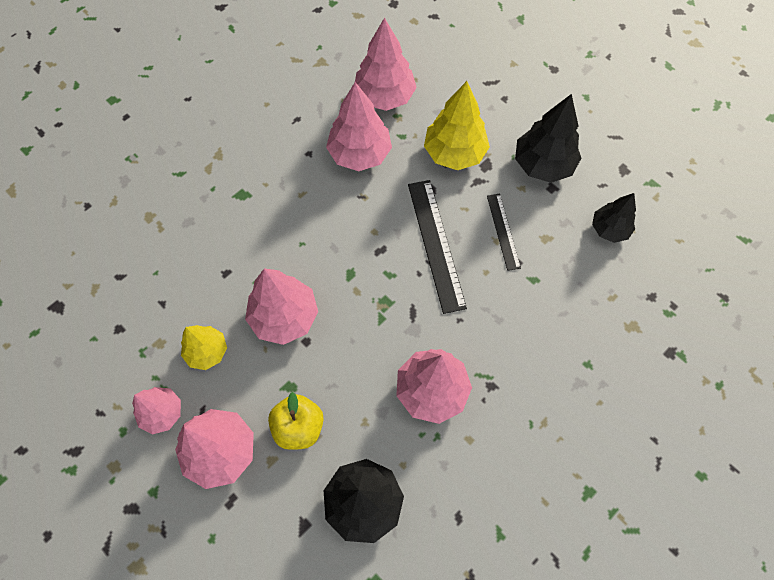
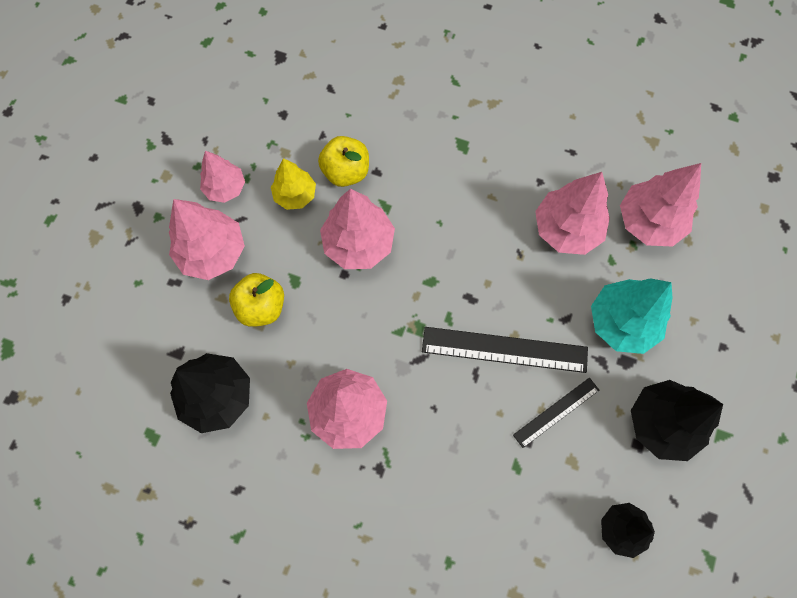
camera: 65 degrees right, 5 degrees up
black ruler [408,180,467,314] -> black ruler turned 45 degrees clockwise [422,327,588,373]
yellow tree [424,81,490,170] -> turquoise tree [591,278,673,354]
none -> yellow apple [318,136,369,187]

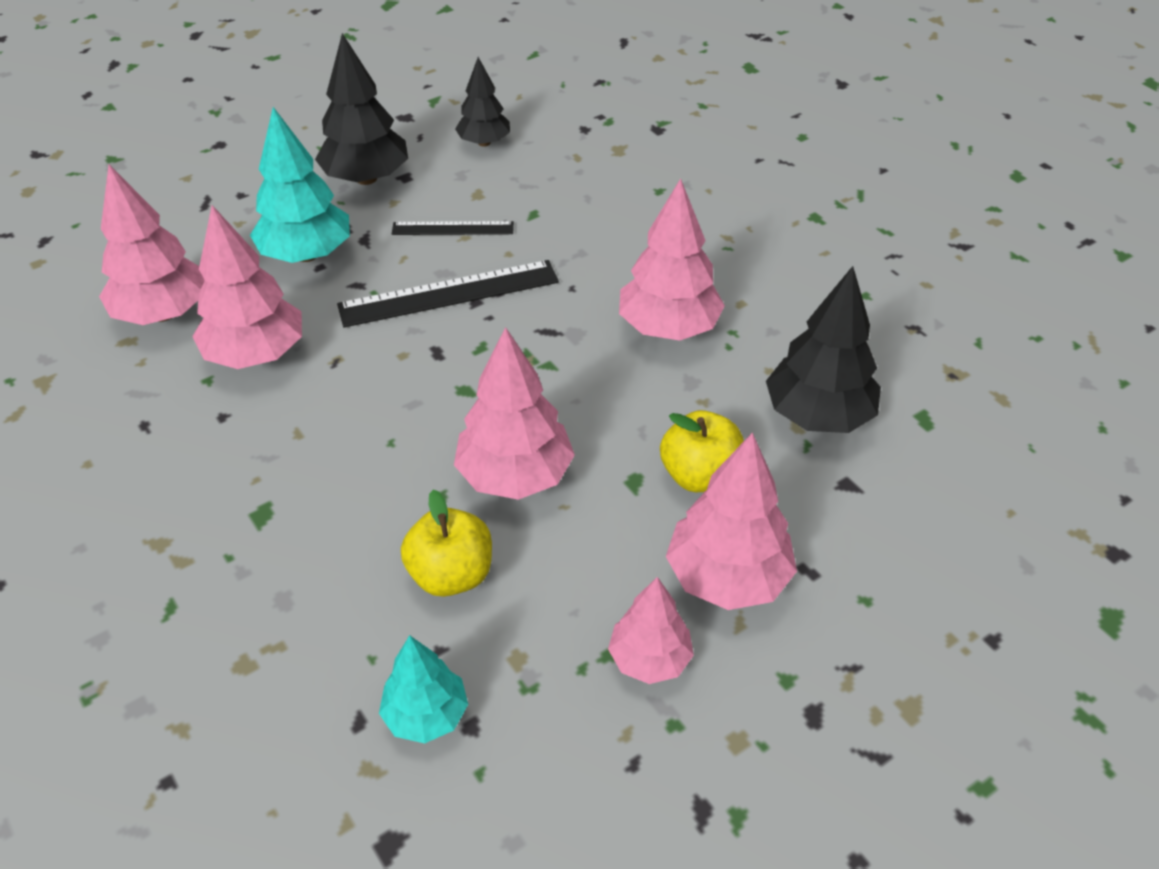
camera: 145 degrees left, 25 degrees down
yellow tree [271,158,316,210] -> none
black ruler [422,327,588,373] -> black ruler turned 60 degrees counterclockwise [337,260,559,328]
none -> turquoise tree [379,635,468,743]

